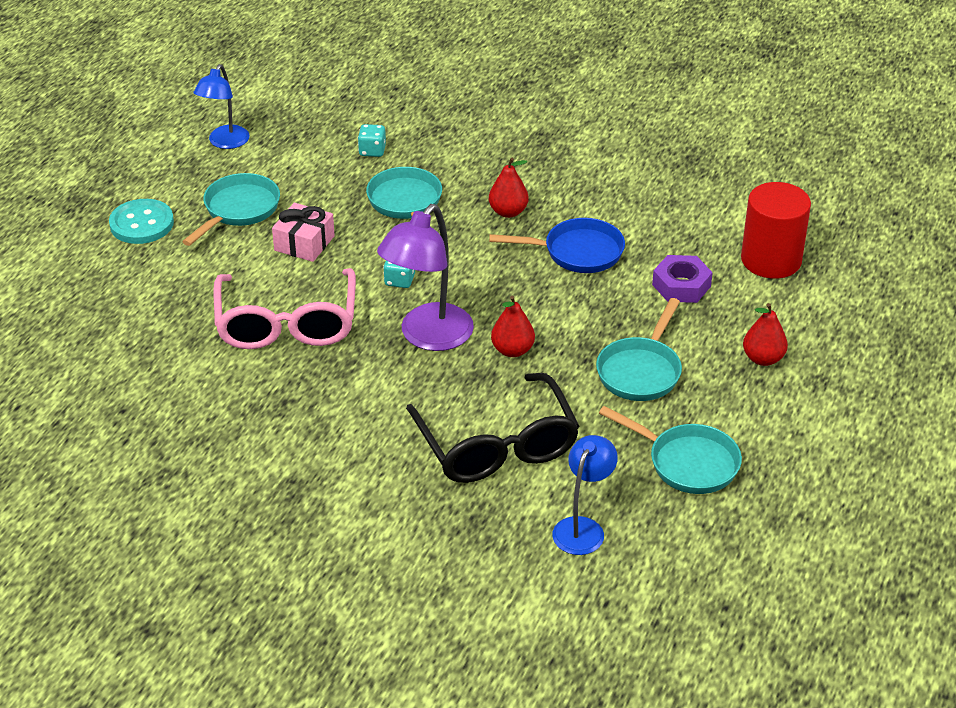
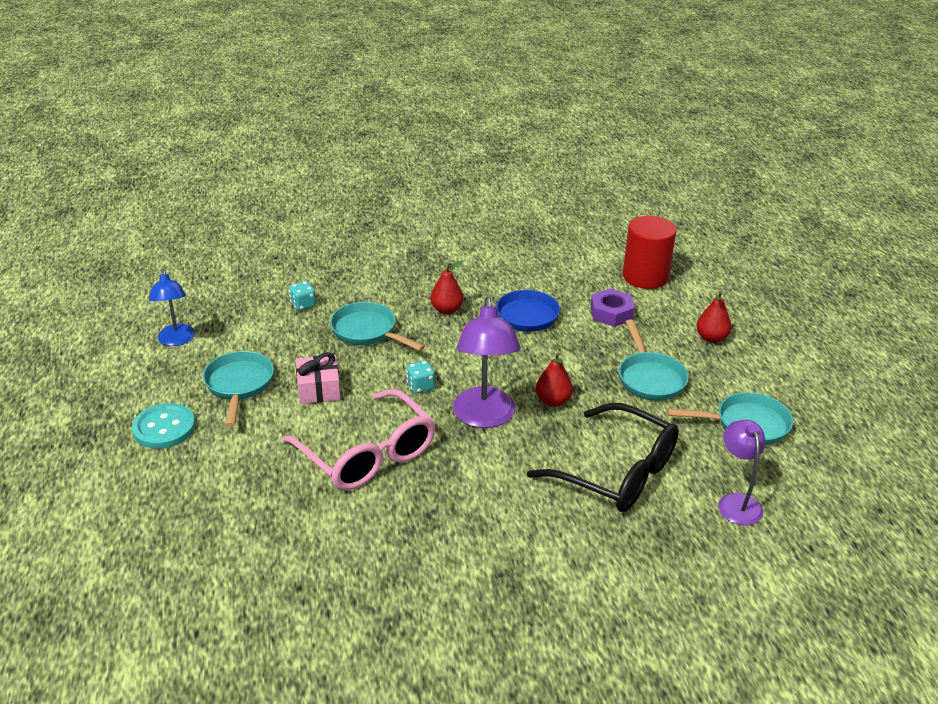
camera: 35 degrees left, 5 degrees down
blue lamp [552,435,618,555] -> purple lamp [718,420,765,525]

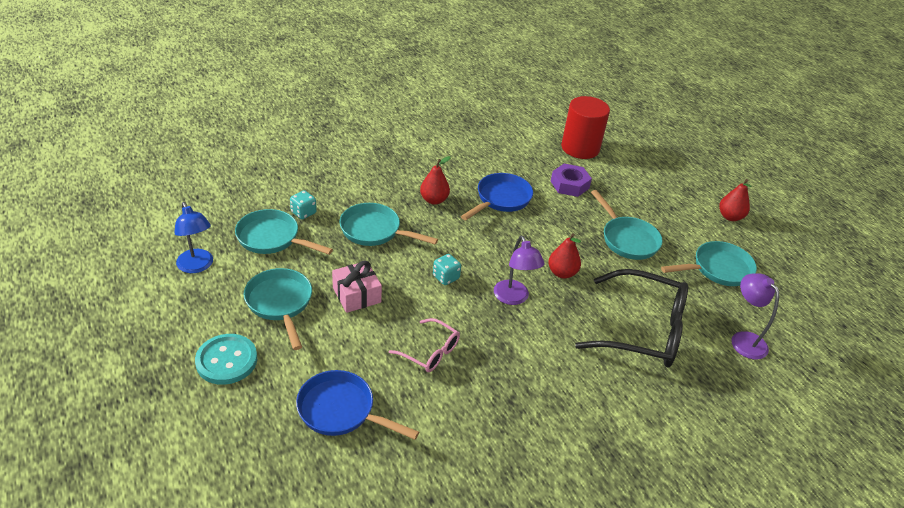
camera: 20 degrees left, 5 degrees up
pink glasses [282,389,436,490] -> pink glasses [389,318,460,372], size x0.50
purple lamp [453,297,520,428] -> purple lamp [494,236,545,305], size x0.63
red pear [696,292,731,343] -> red pear moved to [719,179,751,221]
none -> turquoise pan [235,209,333,255]
none -> blue pan [296,370,419,440]

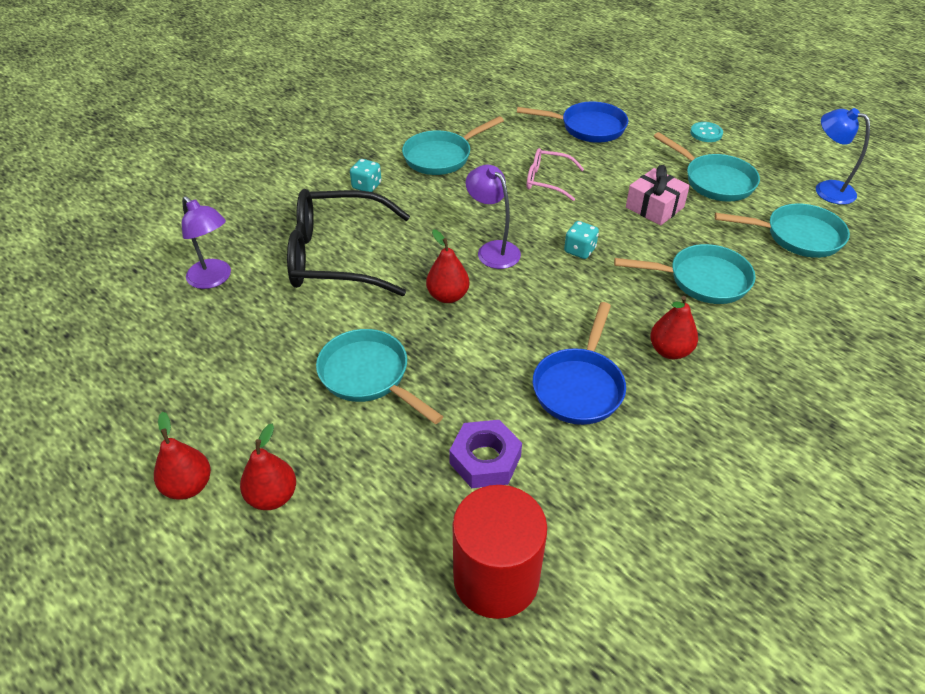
camera: 165 degrees right, 5 degrees up
turquoise button [195,334,257,385] -> turquoise button [690,122,723,142], size x0.59
turquoise dice [290,190,317,219] -> turquoise dice moved to [350,159,381,192]
turquoise pan [661,241,757,286] -> turquoise pan moved to [402,116,504,175]
none -> red pear [240,424,296,510]

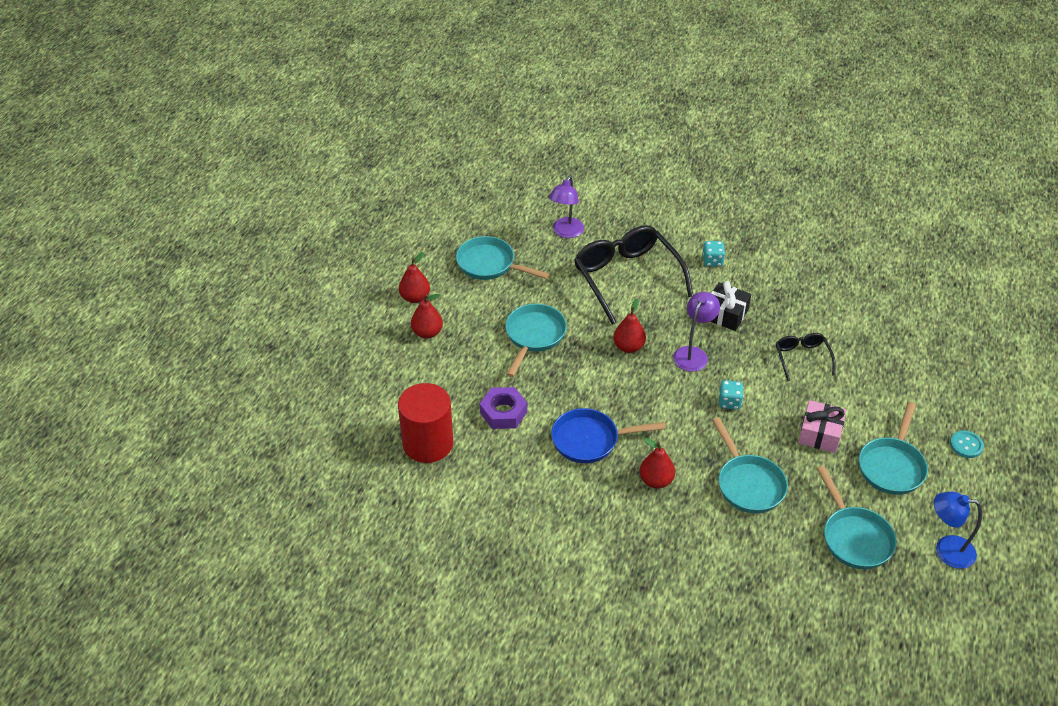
camera: 65 degrees right, 0 degrees up
turquoise pan [402,116,504,175] -> turquoise pan moved to [456,236,550,280]
blue pan [517,102,628,143] -> none
pink glasses [527,148,584,201] -> black glasses [776,333,836,381]
blue lamp [816,108,870,205] -> blue lamp turned 90 degrees counterclockwise [934,492,982,569]
none -> black gift [710,281,751,331]

